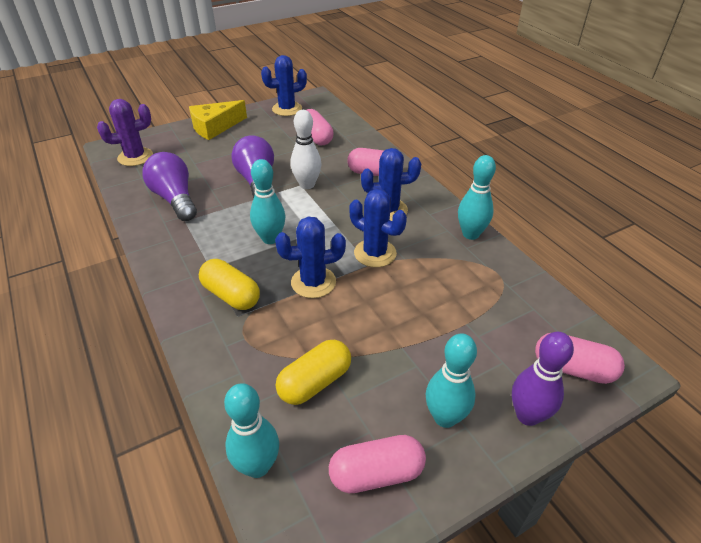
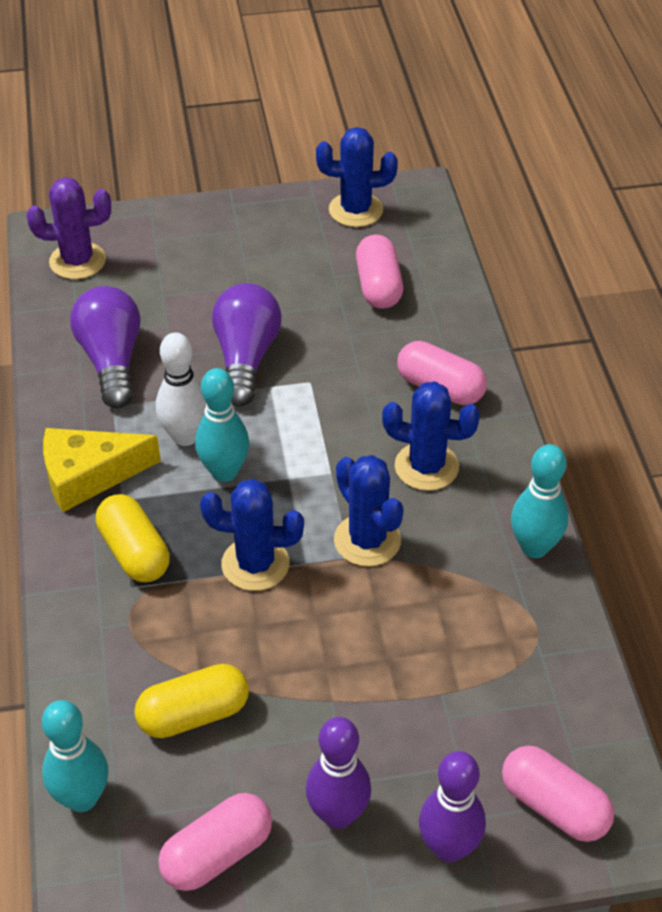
camera: 20 degrees right, 5 degrees up
yellow cheese [189,100,247,140] -> yellow cheese moved to [43,428,161,512]
white bowling pin [290,110,322,189] -> white bowling pin moved to [156,333,206,446]
pink capsule [329,435,426,493] -> pink capsule turned 45 degrees counterclockwise [158,793,272,891]
turquoise bowling pin [426,334,477,428] -> purple bowling pin [306,717,371,829]

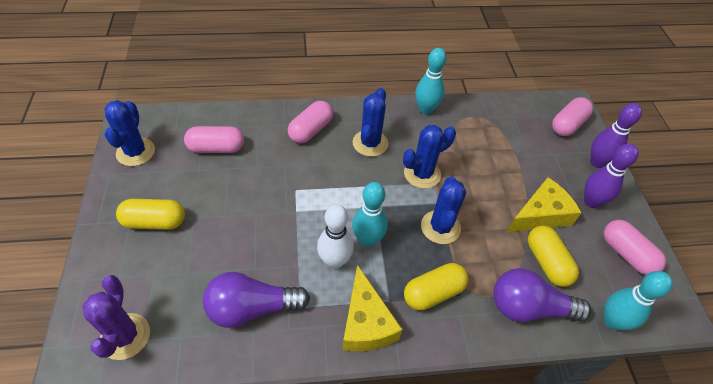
camera: 90 degrees left, 5 degrees up
purple light bulb [212,283,282,407] -> purple light bulb moved to [493,268,591,322]
none -> yellow capsule [116,199,185,230]
none -> yellow cheese [507,177,581,232]

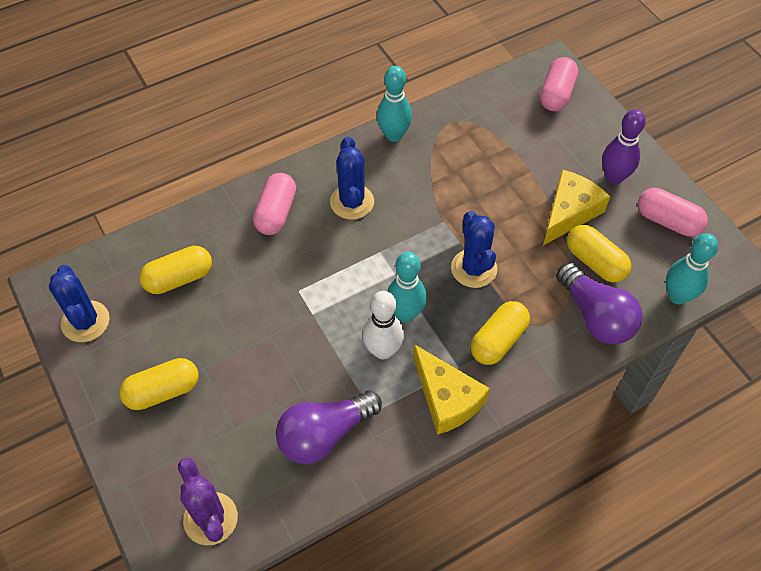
camera: 20 degrees left, 5 degrees up
pink capsule [184,126,244,153] -> yellow capsule [139,246,212,294]
blue cactus [403,125,456,189] -> none
purple light bulb [493,268,591,322] -> purple light bulb turned 105 degrees counterclockwise [556,263,643,344]
purple bowling pin [590,103,642,168] -> none

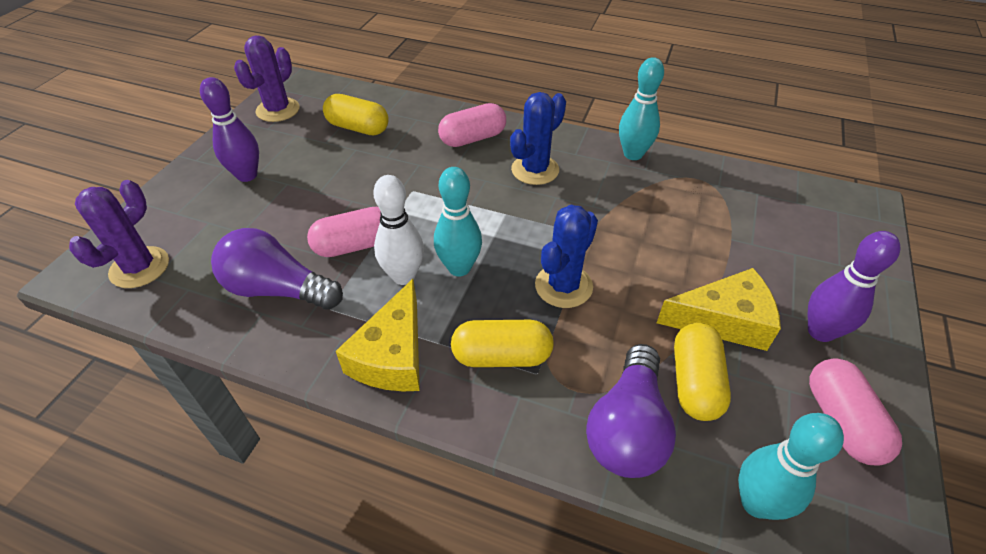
camera: 50 degrees right, 10 degrees down
blue cactus [49,265,110,342] -> purple cactus [234,35,300,122]
yellow capsule [119,358,199,410] -> purple bowling pin [200,77,259,182]
pink capsule [540,57,578,111] -> pink capsule moved to [307,207,381,257]

